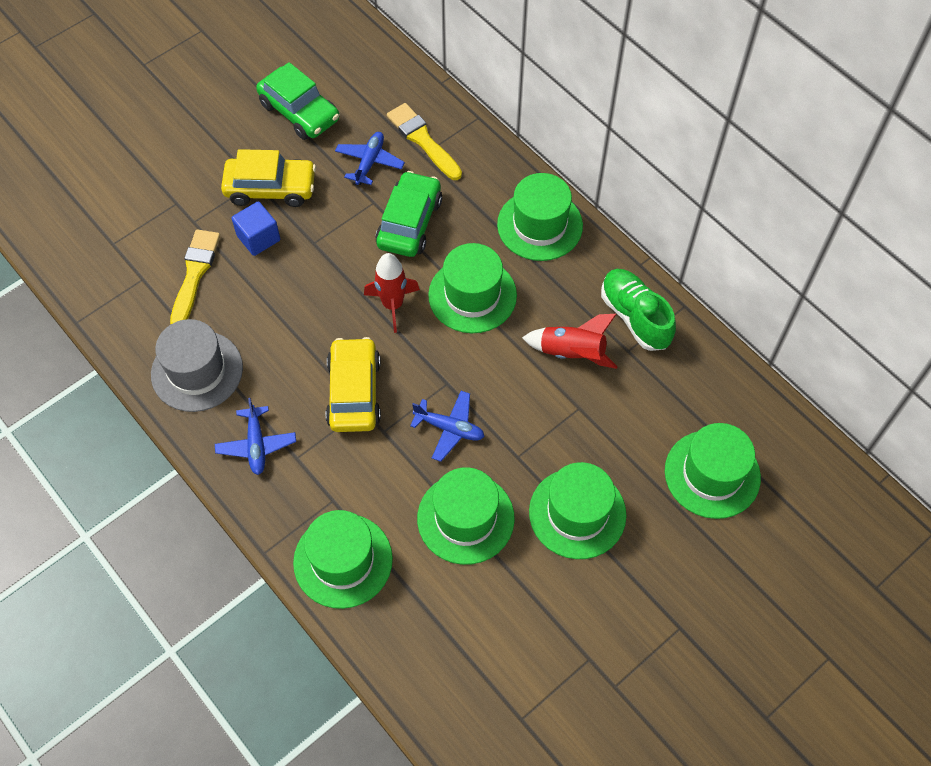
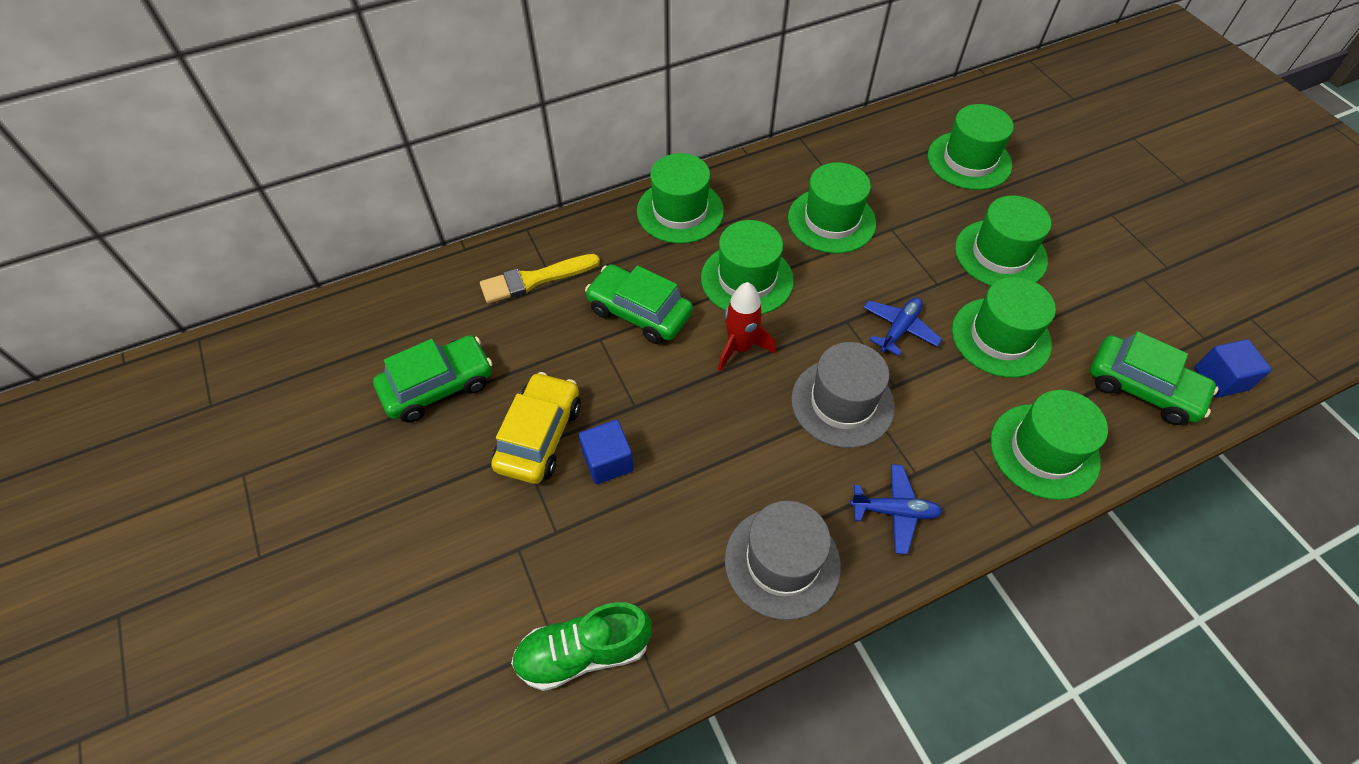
camera: 75 degrees left, 5 degrees down
yellow brush [170,229,220,324] -> none
yellow car [326,337,381,432] -> grey hat [791,342,895,448]
blue plane [335,132,405,185] -> none
red rocket [522,314,618,369] -> green hat [788,162,876,254]
green shoe [601,269,676,351] -> green shoe moved to [511,602,652,691]
none -> green car [1090,331,1218,425]
none -> blue cube [1195,339,1272,398]

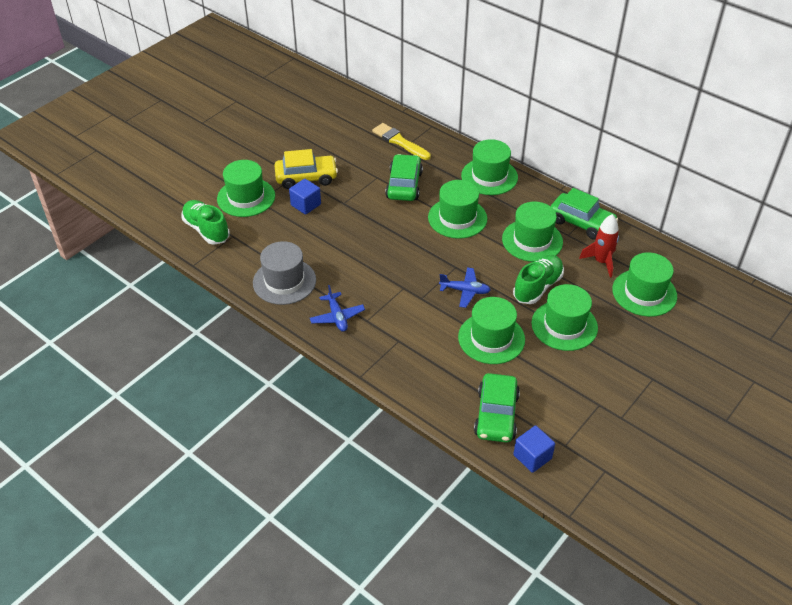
camera: 65 degrees right, 10 degrees down
green car [373,335,493,422] -> green car moved to [550,188,618,240]
red rocket [718,282,776,371] -> red rocket moved to [579,214,619,278]
grey hat [791,342,895,448] -> none
green hat [990,390,1108,500] -> green hat moved to [217,160,275,217]
none -> green shoe [513,255,564,304]

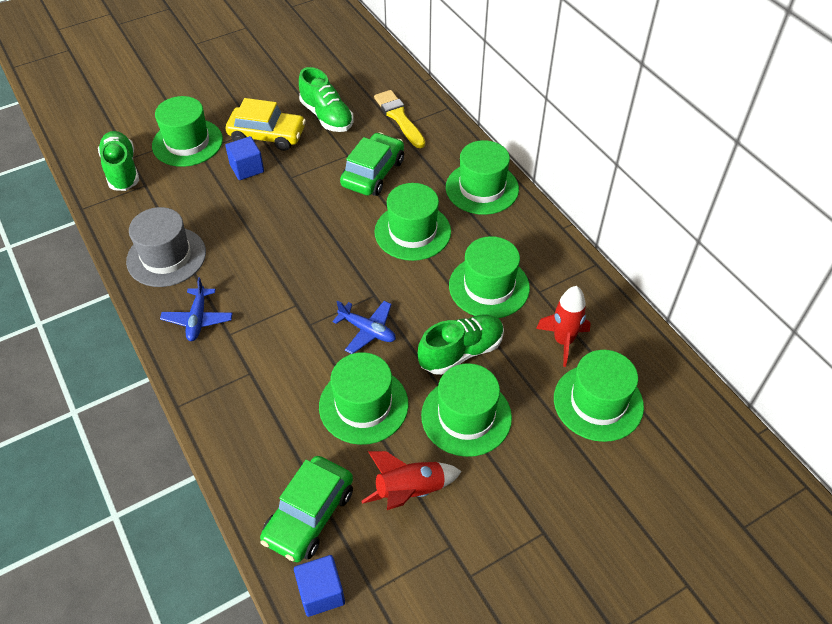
camera: 20 degrees right, 5 degrees up
green car [550,188,618,240] -> none
none -> green shoe [299,67,353,132]
none -> red rocket [361,451,462,510]

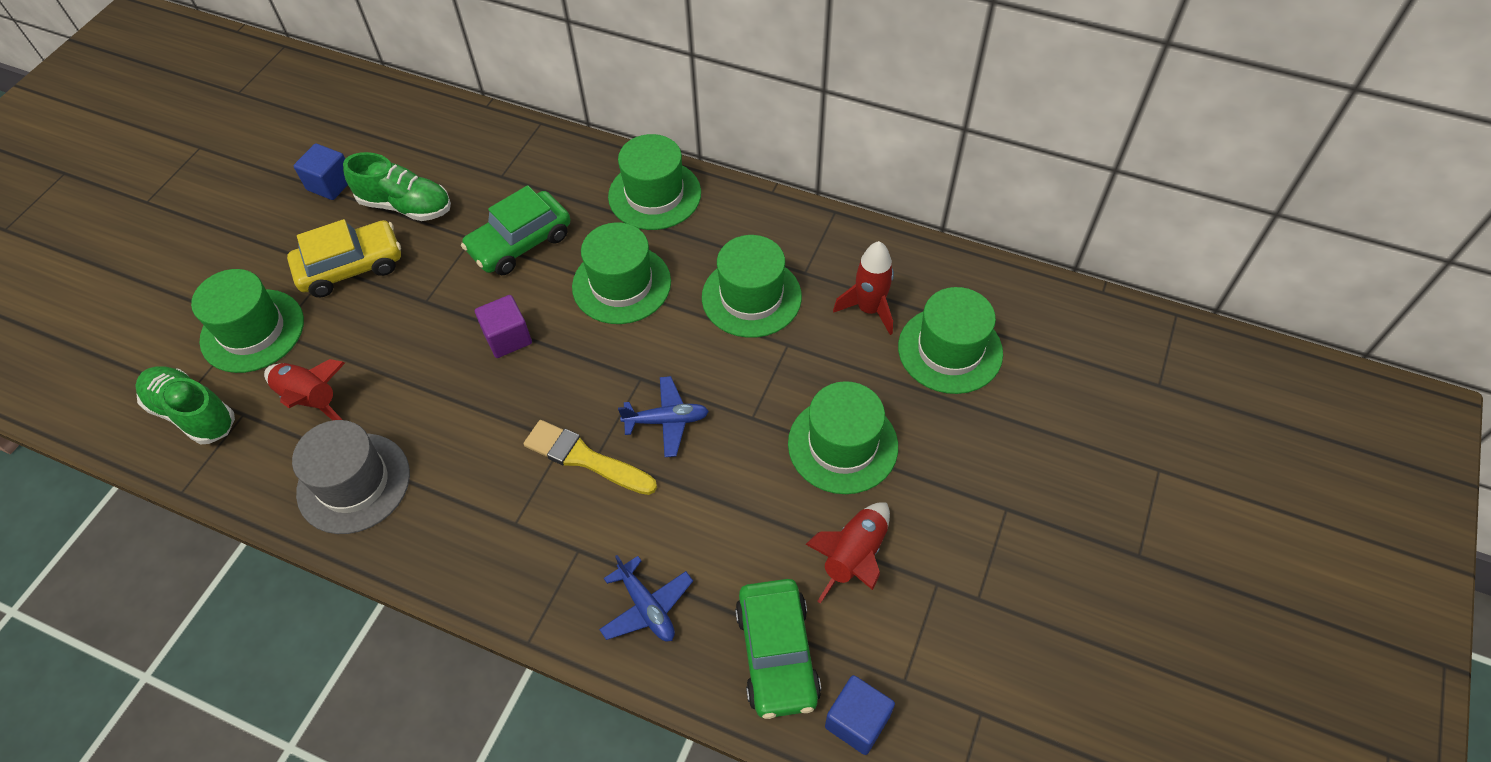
camera: 35 degrees left, 5 degrees up
blue plane [160,277,233,341] -> blue plane moved to [599,555,693,641]
blue cube [225,136,264,180] -> blue cube moved to [294,144,348,200]
green hat [319,352,409,445] -> none
green car [340,132,404,196] -> green car turned 120 degrees counterclockwise [461,185,571,275]
yellow brush [374,90,425,148] -> yellow brush moved to [523,420,657,495]
green shoe [418,315,504,375] -> none
none -> red rocket [264,359,345,420]
none -> purple cube [475,295,532,358]

